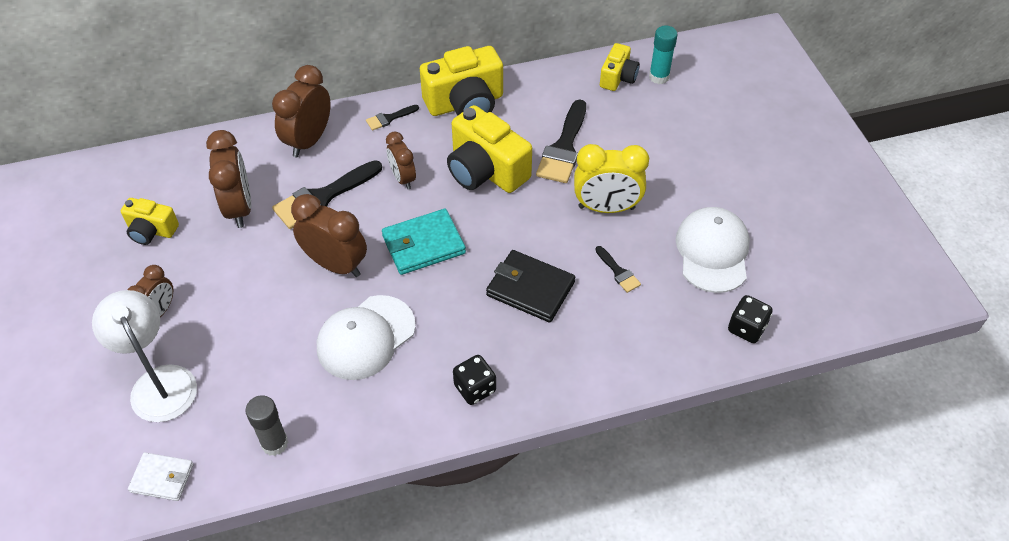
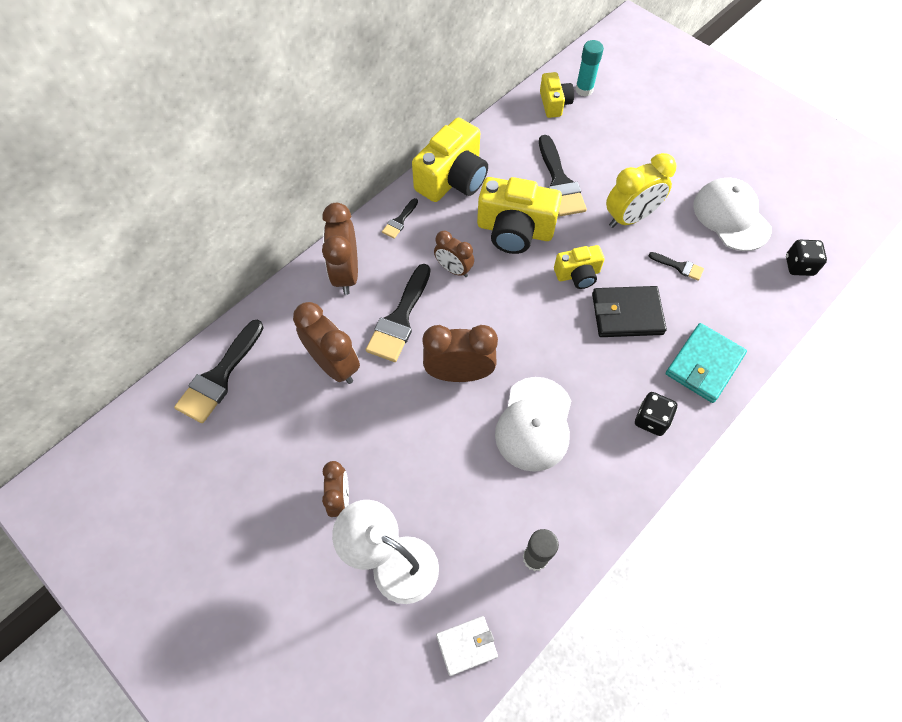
camera: 30 degrees left, 10 degrees up
yellow camera [121,198,179,245] -> yellow camera moved to [554,245,605,289]
turquoise wallet [382,209,466,275] -> turquoise wallet moved to [666,323,747,403]
none -> black brush [174,320,264,423]

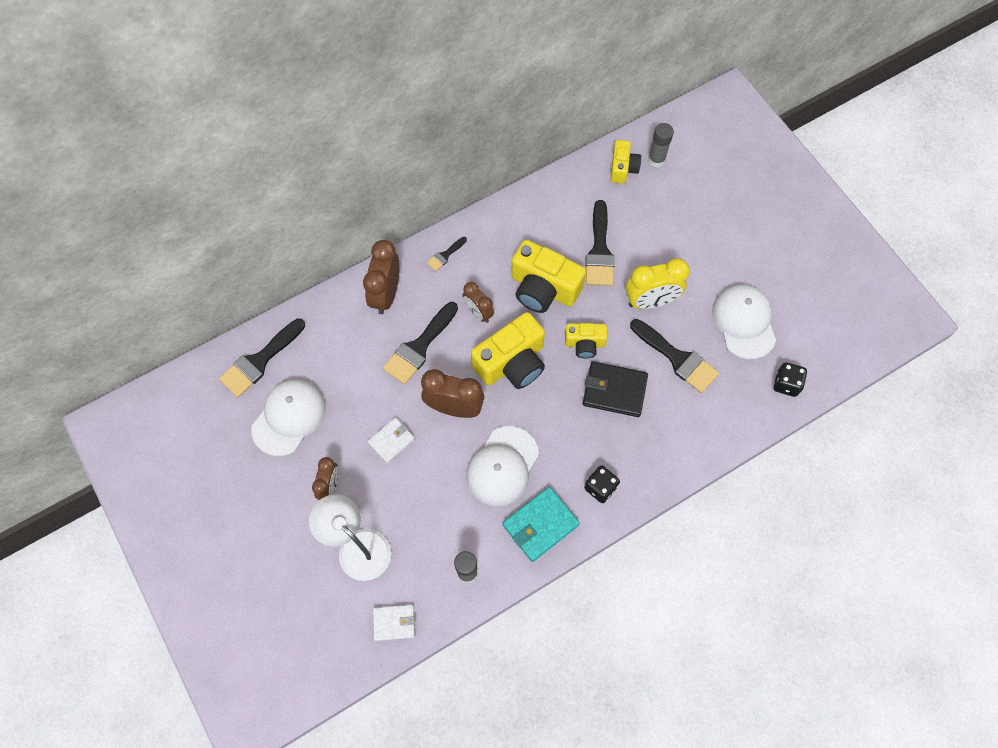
camera: 15 degrees right, 5 degrees up
brown clock [293,302,360,384] -> none
yellow camera [412,118,488,202] -> yellow camera moved to [471,312,545,389]
turquoise glue stick [575,40,604,96] -> grey glue stick [648,123,674,167]
black brush [648,252,704,281] -> black brush [630,319,719,393], size x2.01
turquoise wallet [666,323,747,403] -> turquoise wallet moved to [503,487,580,562]
none -> white cap [251,379,326,456]
none -> white wallet [368,417,415,463]

